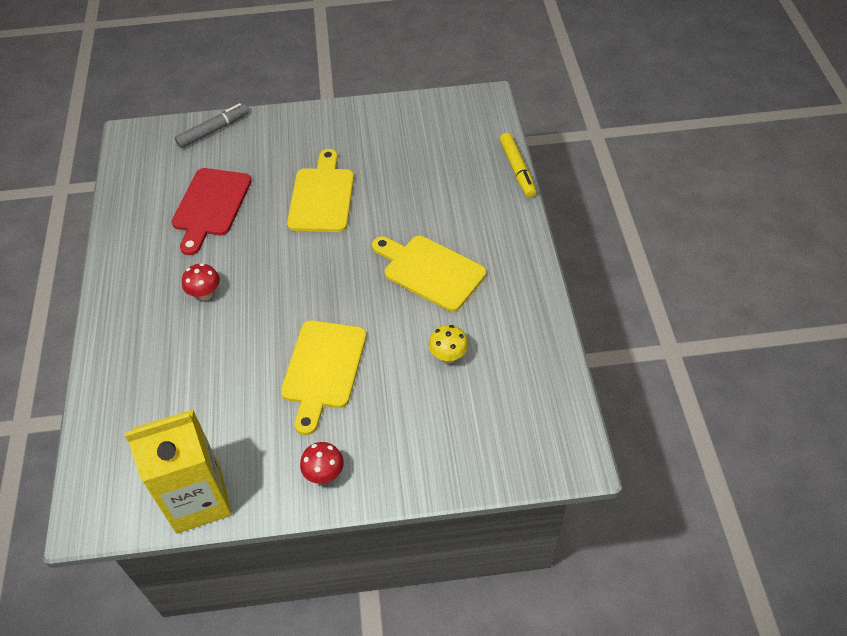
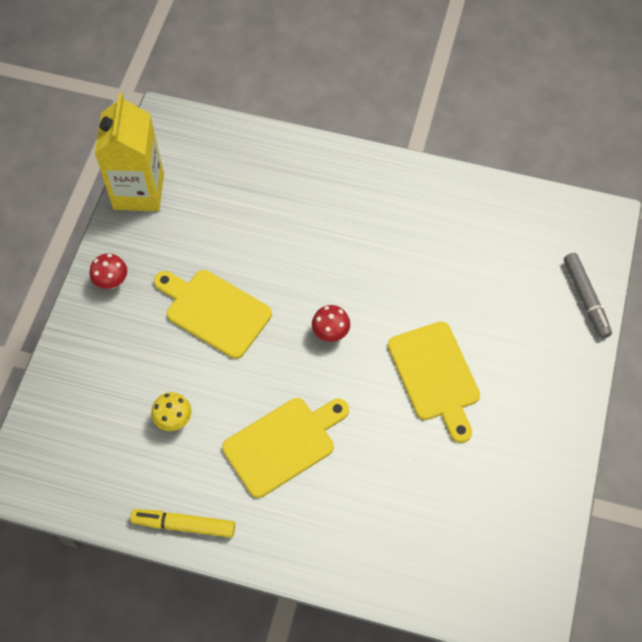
camera: 110 degrees right, 10 degrees up
red cutting board [172,168,252,255] -> none
red mushroom [182,263,220,300] -> red mushroom moved to [312,305,350,342]
yellow cutting board [287,149,354,232] -> yellow cutting board turned 45 degrees clockwise [388,321,480,443]
yellow marker [500,133,536,197] -> yellow marker moved to [130,509,235,538]

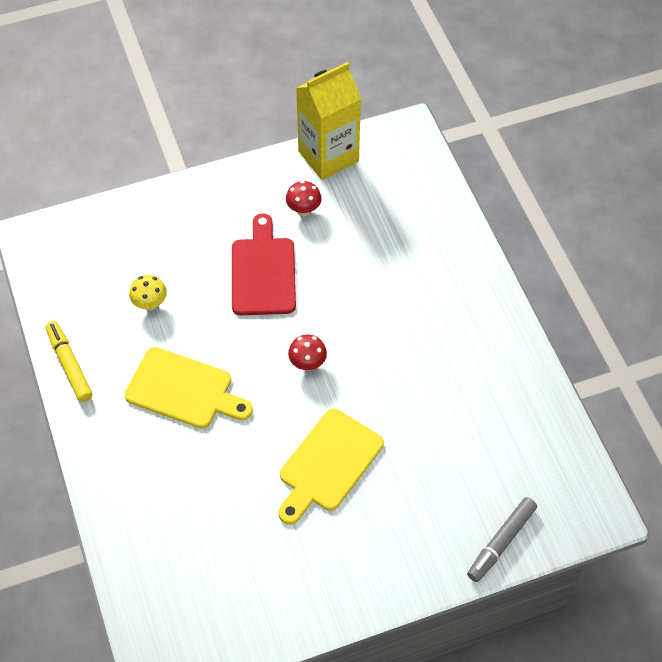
camera: 55 degrees right, 5 degrees down
red mushroom [90,253,127,289] -> red mushroom moved to [286,181,322,216]
yellow cutting board [154,270,272,359] -> red cutting board [232,213,296,315]

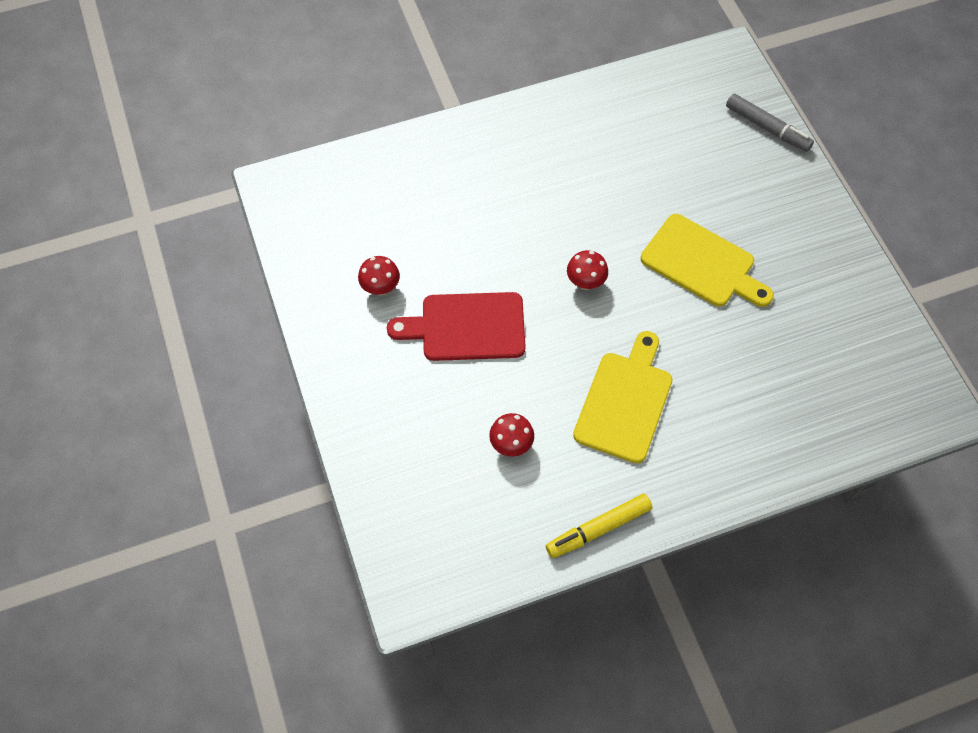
camera: 90 degrees left, 5 degrees up
yellow mushroom [129,275,167,311] -> red mushroom [489,413,534,457]
yellow carton [296,62,361,180] -> none

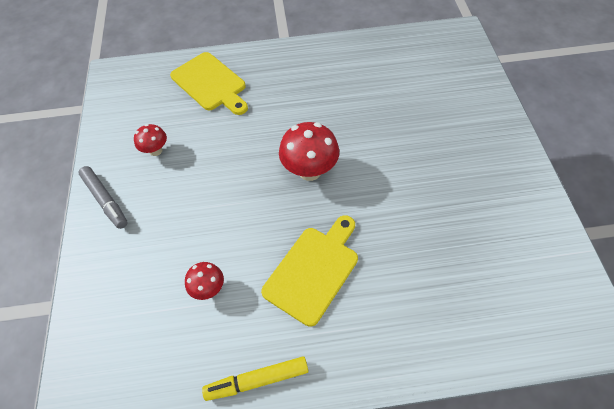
camera: 15 degrees right, 5 degrees down
red cutting board [387,292,526,361] -> none
red mushroom [567,250,608,290] -> red mushroom [279,122,339,181], size x1.76
yellow cutting board [641,214,774,307] -> yellow cutting board moved to [170,52,248,115]
grey marker [726,94,814,152] -> grey marker moved to [78,166,128,229]

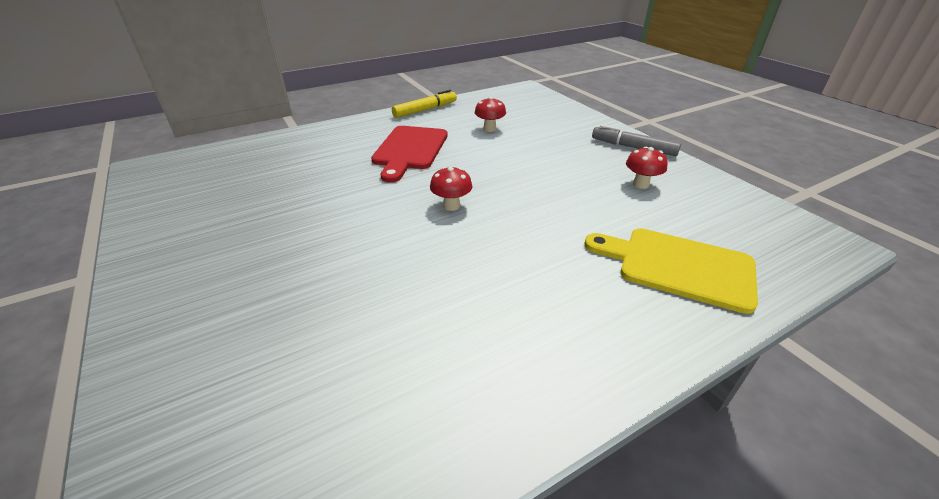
camera: 155 degrees right, 20 degrees down
yellow cutting board [261,215,358,327] -> red cutting board [371,126,448,182]
red mushroom [279,122,339,181] -> red mushroom [430,167,472,211], size x0.57

